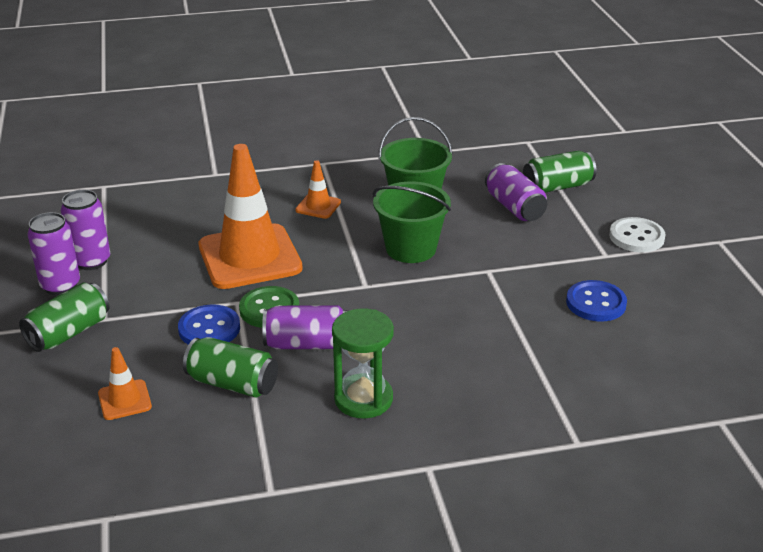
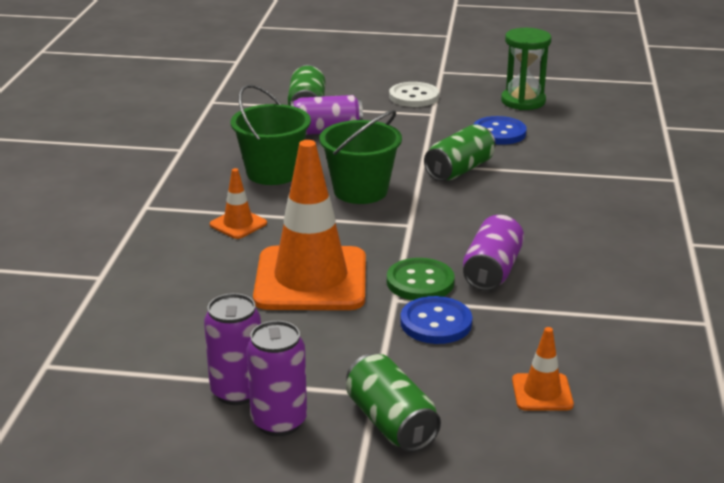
camera: 70 degrees left, 5 degrees down
green can [183,337,278,397] -> green can moved to [424,124,496,181]
green hourglass [332,308,394,418] -> green hourglass moved to [501,28,551,110]

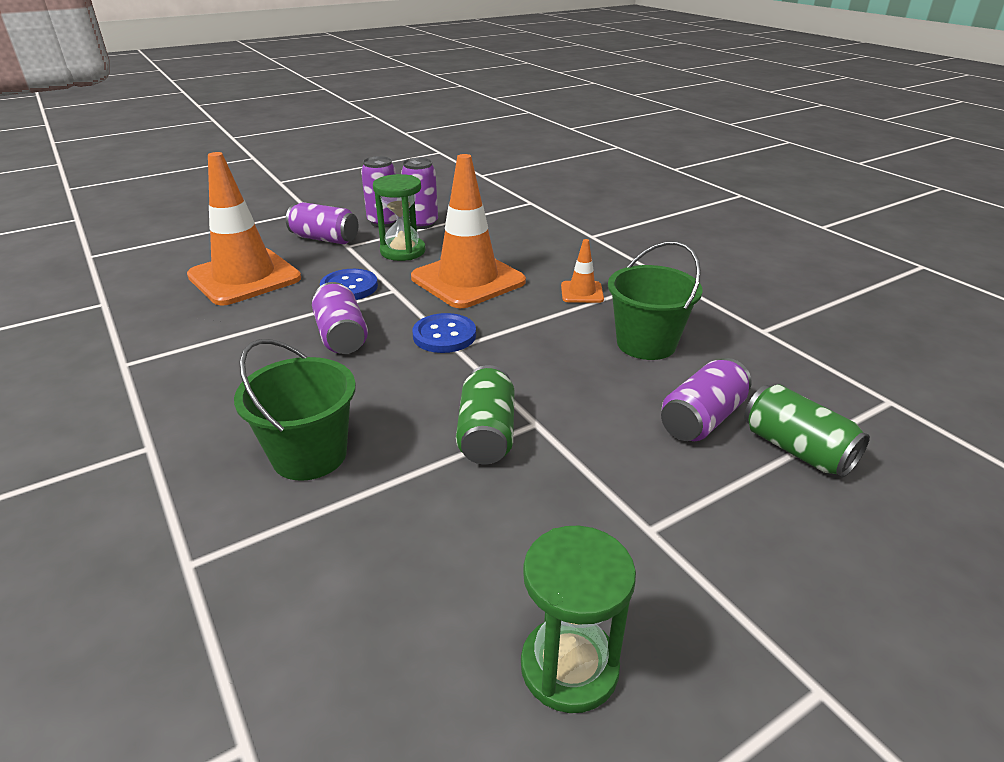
camera: 140 degrees right, 5 degrees up
green bucket [320,110,402,204] -> green bucket moved to [234,339,356,481]
green can [346,354,441,452] -> purple can [286,202,358,244]
green button [387,258,455,300] -> none
white button [389,82,439,107] -> none
blue button [473,116,527,145] -> blue button moved to [413,313,476,353]
orange traffic cone [512,327,574,411] -> orange traffic cone [187,152,301,306], size x2.27
none -> green hourglass [373,174,425,261]

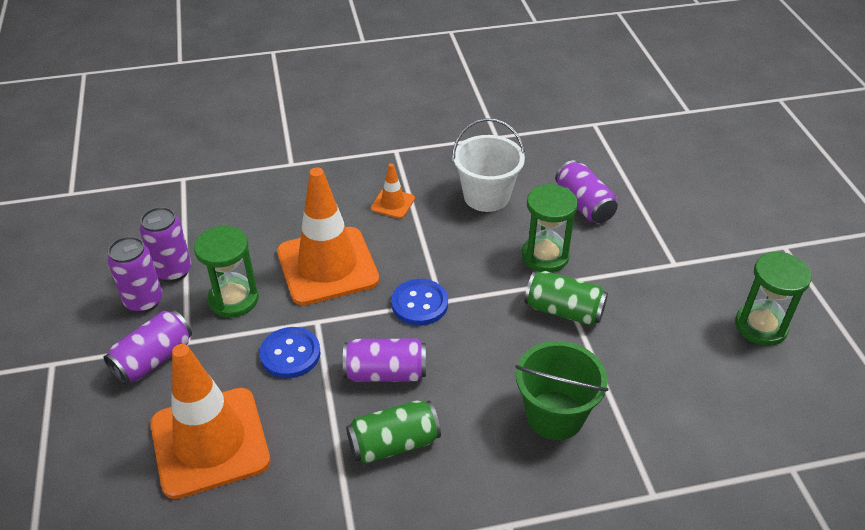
camera: 70 degrees left, 10 degrees up
green bucket [608,241,703,360] -> white bucket [452,118,525,212]
green can [744,384,870,477] -> green can moved to [346,400,441,464]
none -> green hourglass [522,184,578,272]

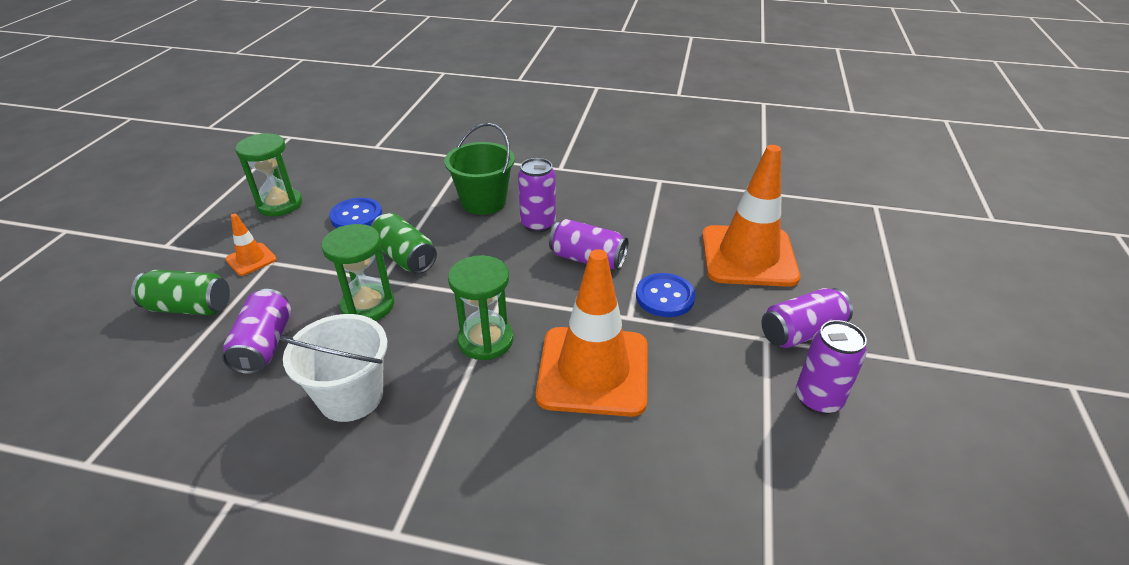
camera: 155 degrees left, 5 degrees down
purple can [140,207,191,282] -> purple can moved to [518,158,556,233]
green hourglass [194,226,259,317] -> green hourglass moved to [448,255,513,360]
green can [346,400,441,464] -> green can moved to [131,270,230,315]
orange traffic cone [371,163,415,219] -> orange traffic cone moved to [225,214,277,276]
blue button [391,279,448,325] -> blue button moved to [329,198,382,228]

